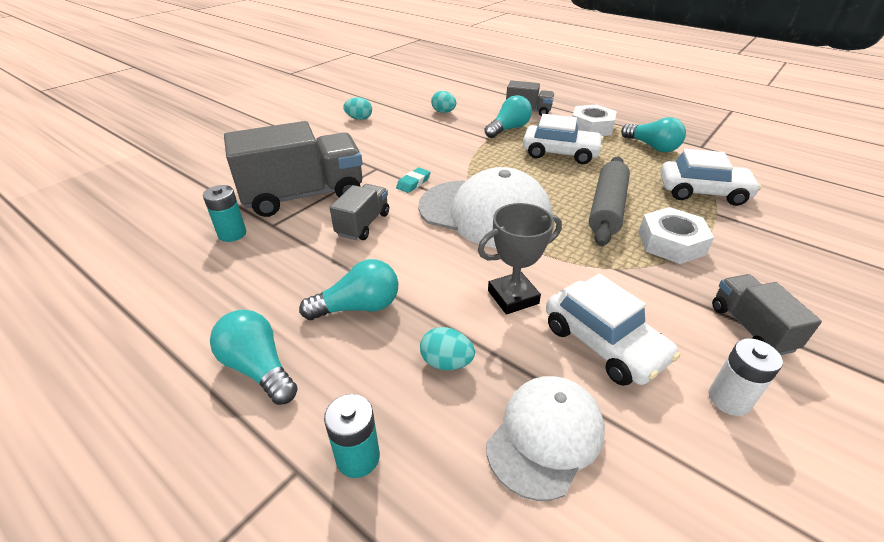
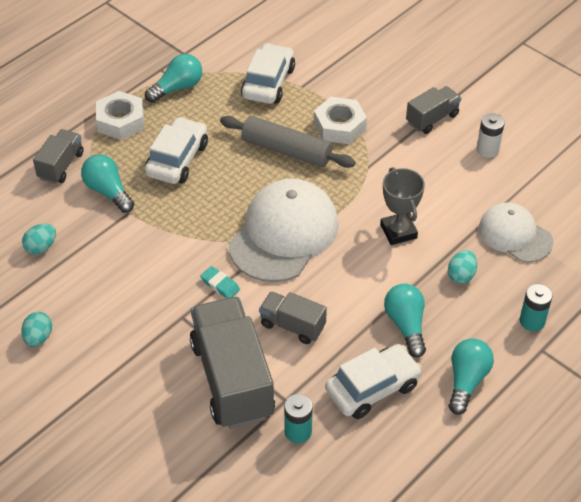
camera: 85 degrees left, 10 degrees up
turquoise light bulb [210,310,298,405] -> turquoise light bulb turned 150 degrees clockwise [448,338,494,415]
white car [546,273,680,386] -> white car moved to [325,344,422,419]
grey truck [712,274,822,355] -> grey truck turned 150 degrees clockwise [406,86,461,134]

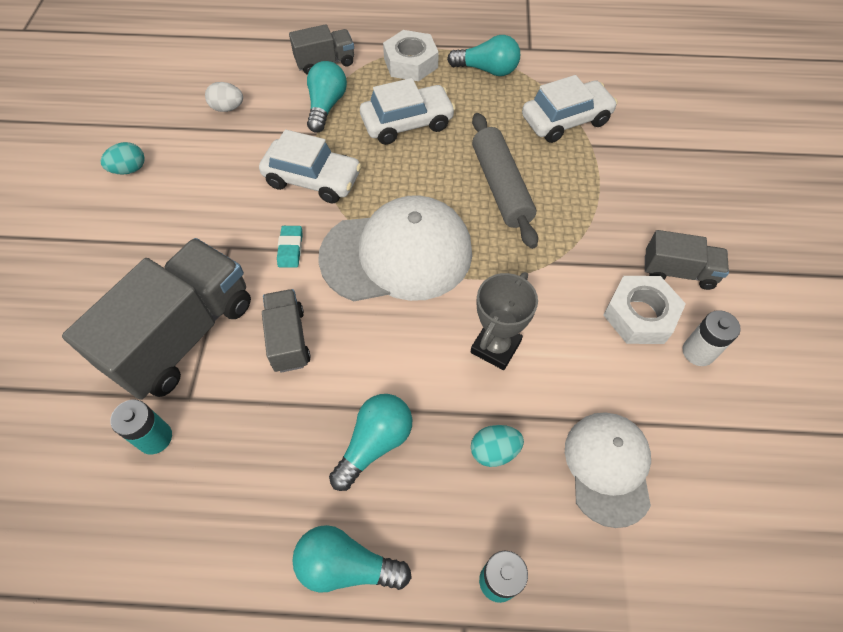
camera: 50 degrees right, 10 degrees up
turquoise egg [22,224,56,255] -> white egg [205,82,243,112]
white nut [314,97,367,144] -> white nut moved to [603,276,686,344]
white car [325,344,422,419] -> white car moved to [259,129,362,204]
turquoise light bulb [448,338,494,415] -> turquoise light bulb turned 150 degrees counterclockwise [292,525,412,593]

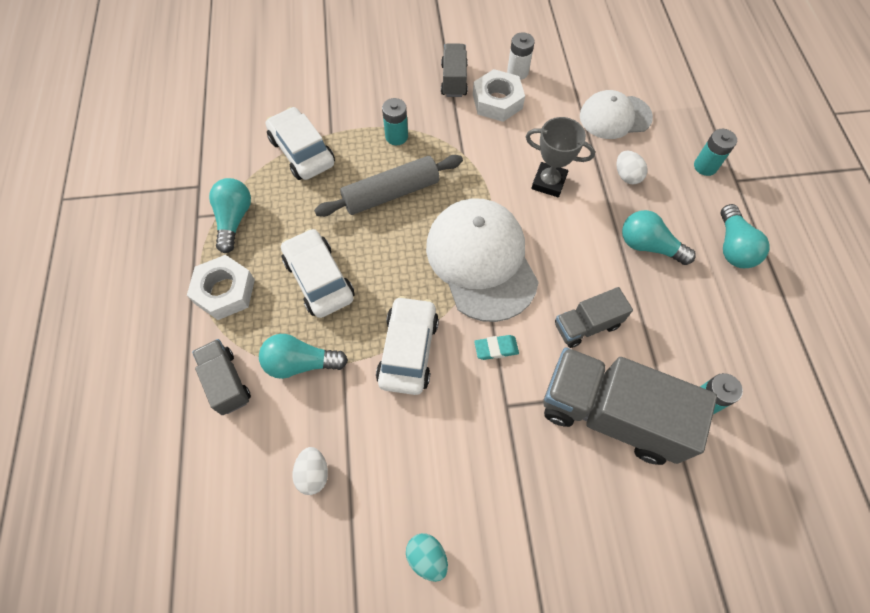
camera: 100 degrees left, 5 degrees up
turquoise egg [471,425,524,467] -> white egg [616,151,648,185]
none -> turquoise battery [382,98,408,145]

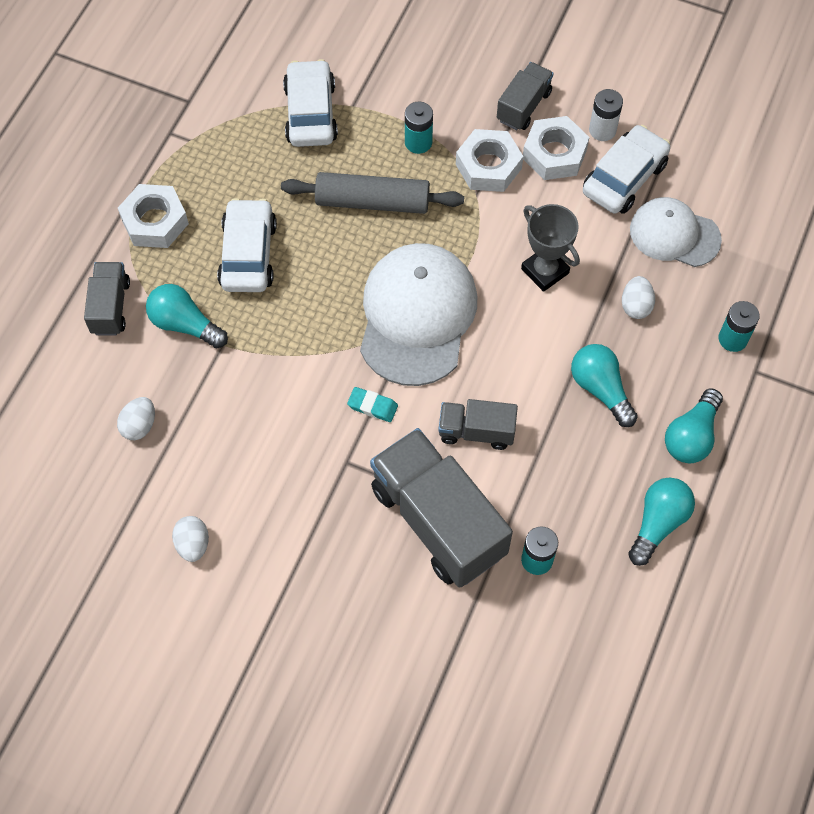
camera: 30 degrees right, 0 degrees up
turquoise light bulb [209,178,251,253] -> turquoise light bulb moved to [628,477,695,566]
white car [376,296,439,395] -> white car moved to [583,125,670,214]
turquoise egg [406,533,448,582] -> white egg [172,516,209,562]
none -> white nut [456,129,523,192]

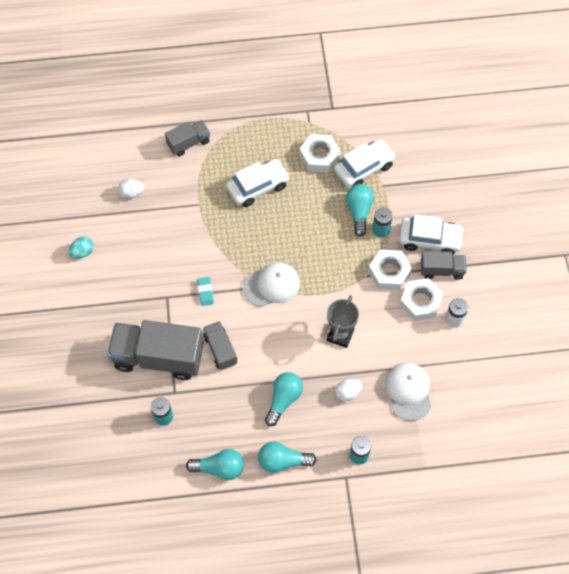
camera: 60 degrees right, 0 degrees up
white nut [118,184,189,248] -> white nut moved to [299,134,340,172]
turquoise light bulb [146,284,228,348] -> turquoise light bulb moved to [346,184,374,237]
white egg [172,516,209,562] -> turquoise egg [69,237,94,259]
grey rolling pin [281,172,464,214] -> none
white cap [360,243,477,386] -> white cap [243,262,300,307], size x0.61
grey truck [370,428,513,588] -> grey truck turned 105 degrees counterclockwise [107,320,204,380]
white car [583,125,670,214] -> white car moved to [399,214,464,255]

